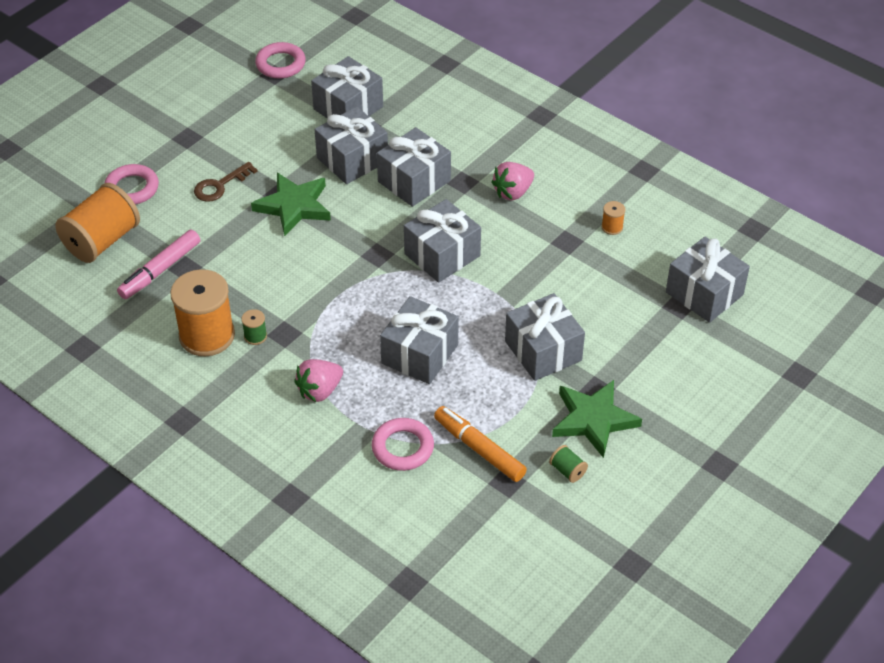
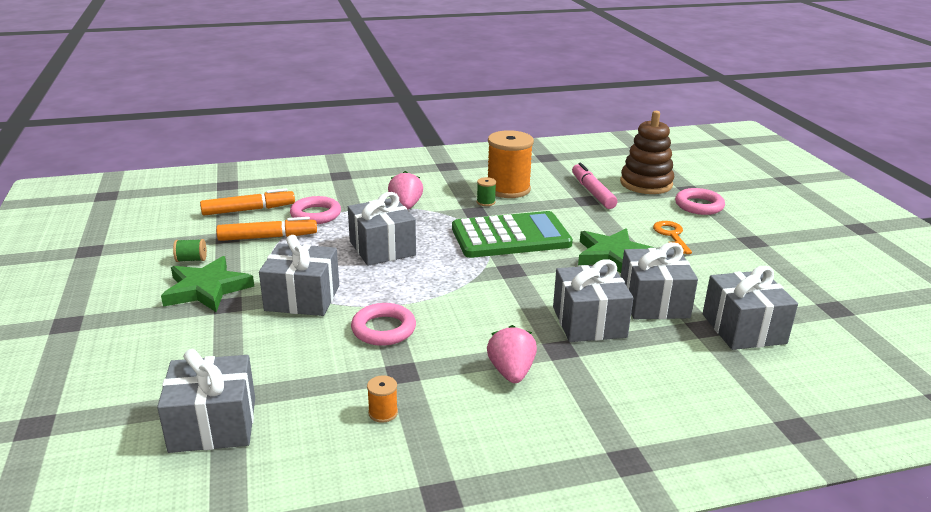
camera: 125 degrees right, 20 degrees down
orange spool [55,183,140,263] -> brown stacking toy [620,111,674,194]
brown key [194,162,258,202] -> orange key [653,221,692,254]
pink ring [255,42,306,79] -> pink ring moved to [351,303,416,346]
grey gift [404,199,481,283] -> none
none -> orange marker [200,188,295,216]
none -> green calculator [452,211,573,258]

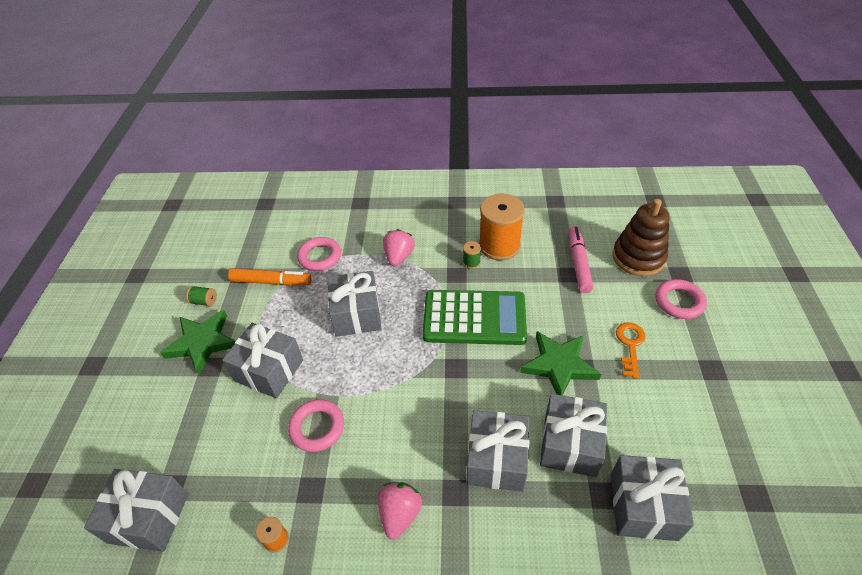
camera: 20 degrees right, 20 degrees up
orange marker [200,188,295,216] -> none

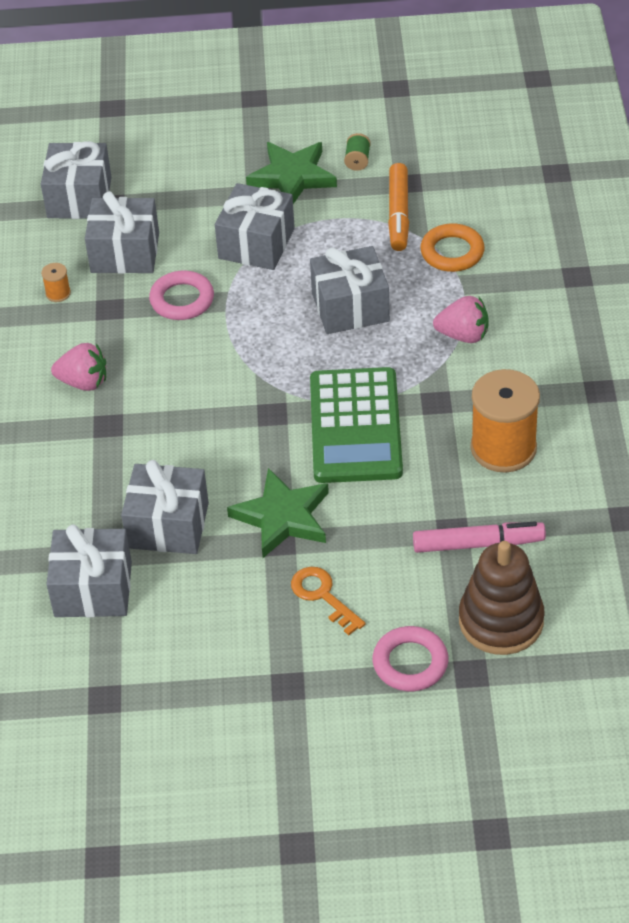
camera: 85 degrees right, 0 degrees up
pink ring [297,237,341,271] -> orange ring [420,223,485,272]
green spool [463,241,481,269] -> none
grey gift [467,410,529,492] -> grey gift moved to [85,191,159,274]
orange key [616,322,646,379] -> orange key turned 135 degrees counterclockwise [291,567,366,635]

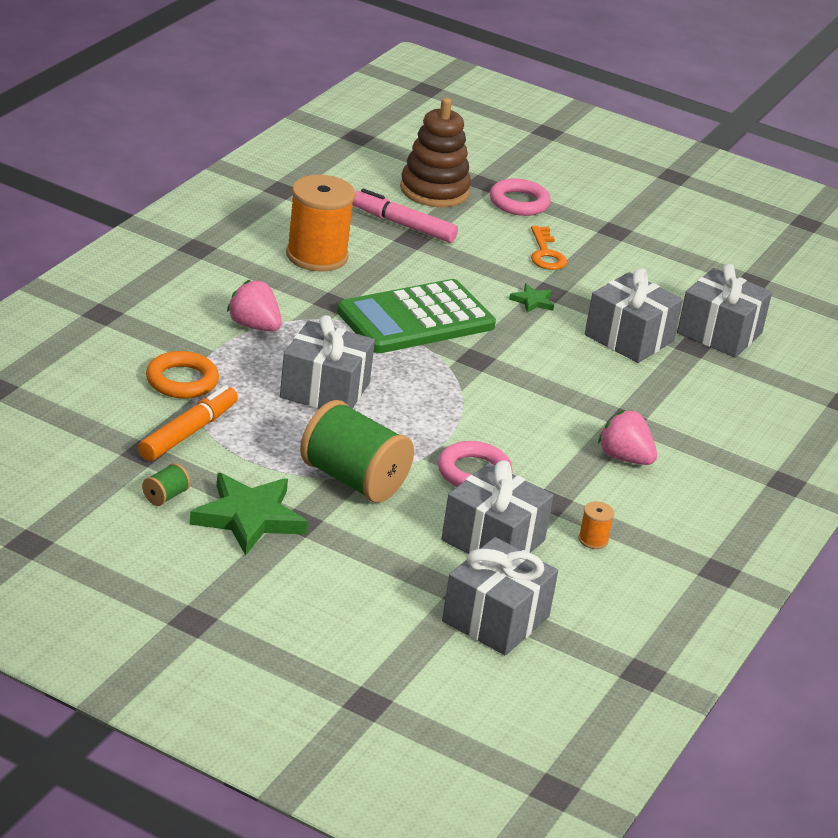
camera: 155 degrees left, 15 degrees down
grey gift [215,183,295,270] -> green spool [300,400,414,503]
green star [227,468,329,558] -> green star [509,284,554,313], size x0.47
green calculator [310,367,403,483] -> green calculator turned 150 degrees counterclockwise [337,279,496,353]

